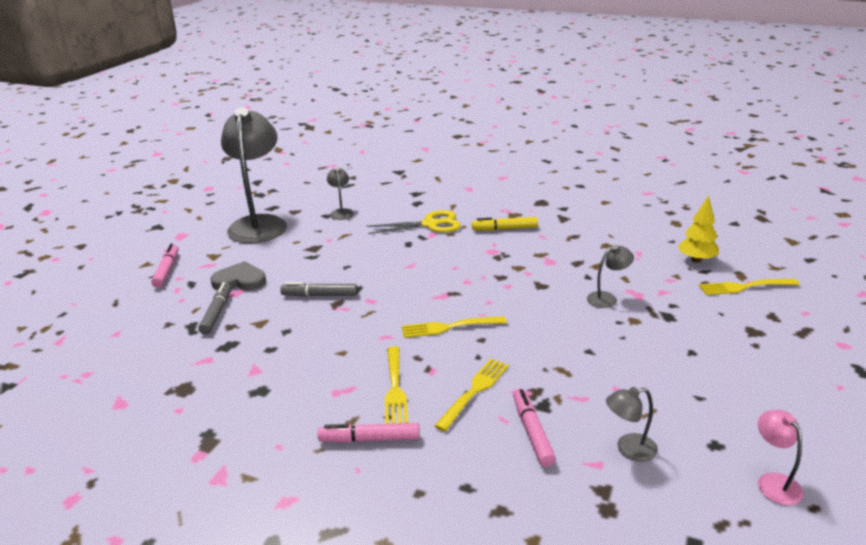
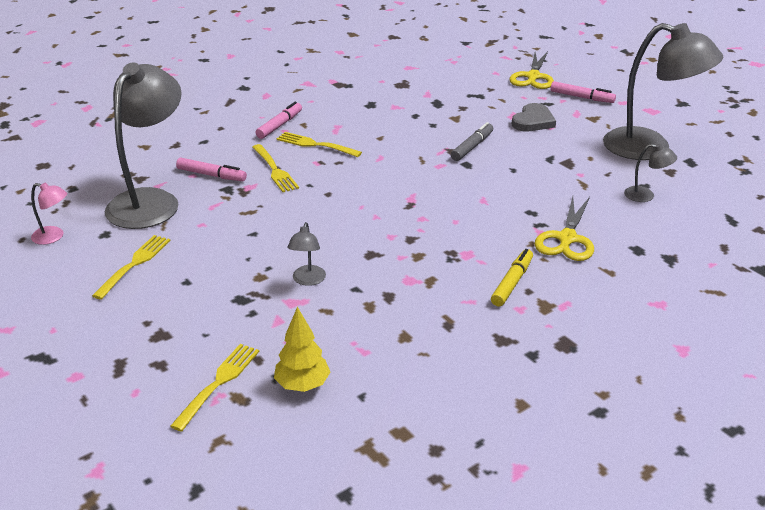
camera: 120 degrees right, 5 degrees up
grey marker [198,282,231,335] -> none
yellow fork [402,316,507,338] -> yellow fork moved to [92,235,171,300]
grey lamp [606,387,658,462] -> grey lamp [105,62,182,229], size x2.40
none -> yellow scissors [509,51,554,89]

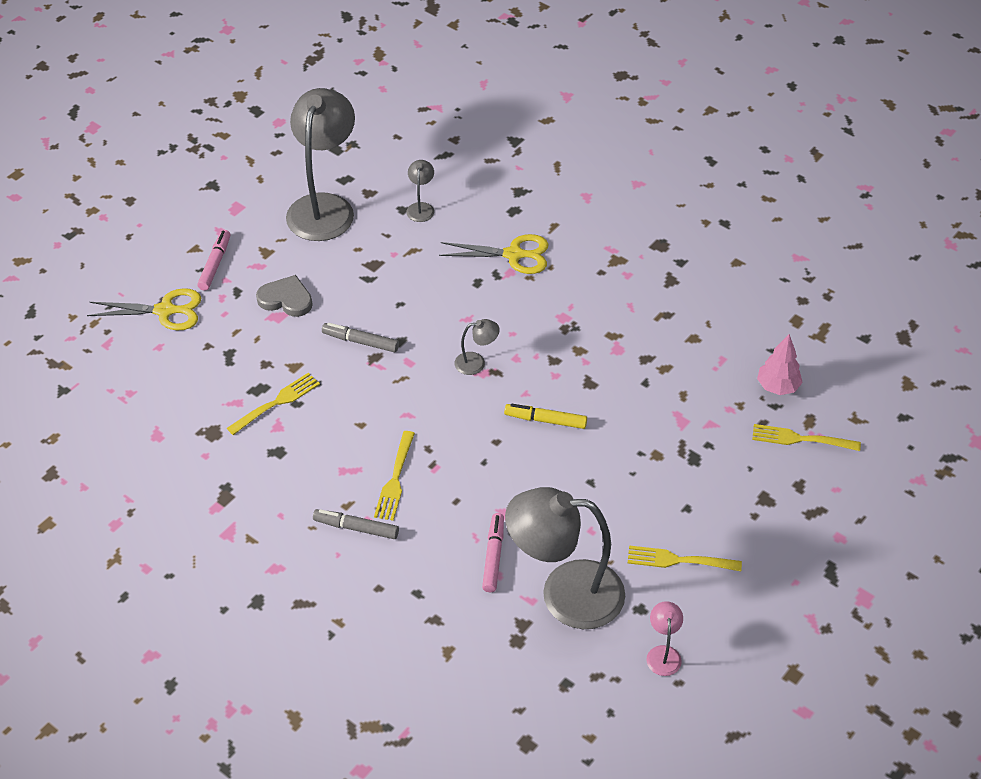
camera: 105 degrees left, 15 degrees up
yellow fork [252,144,299,192] -> yellow fork moved to [227,373,320,435]
pink marker [256,102,302,139] -> grey marker [313,509,399,539]
yellow tree [274,307,330,392] -> pink tree [757,334,803,395]
grey lamp [287,222,326,286] -> grey lamp moved to [455,319,500,375]
yellow marker [491,249,533,306] -> yellow marker moved to [504,404,587,429]

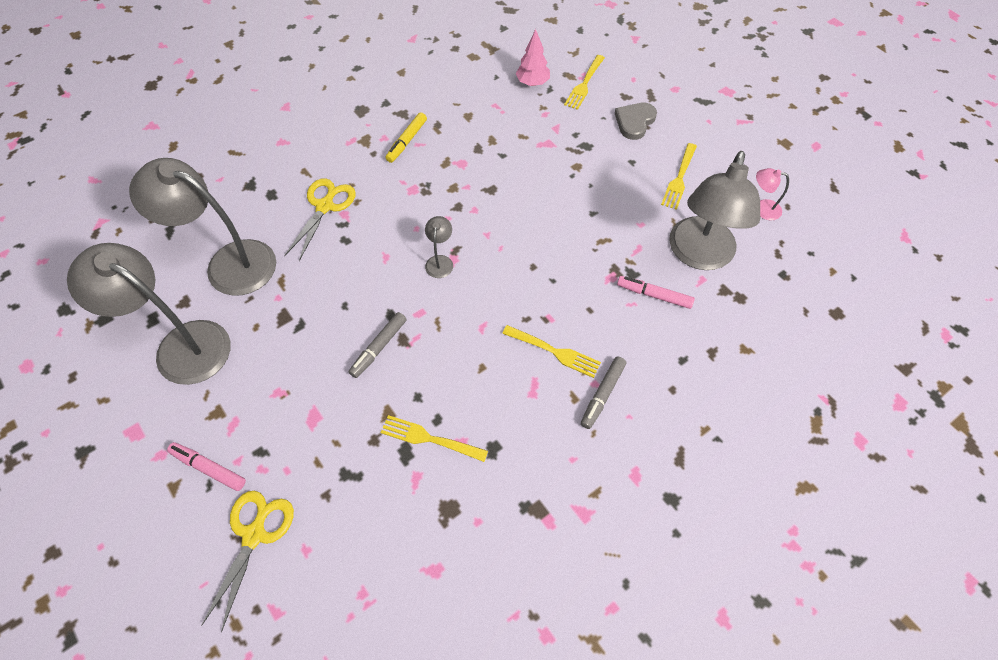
camera: 75 degrees left, 10 degrees up
yellow fork [227,373,320,435] -> yellow fork turned 45 degrees counterclockwise [380,415,488,462]
grey heart [256,275,313,317] -> grey heart moved to [615,103,657,140]
grey lamp [406,160,434,222] -> grey lamp [129,158,276,296], size x2.40
yellow marker [504,404,587,429] -> yellow marker moved to [385,112,427,163]

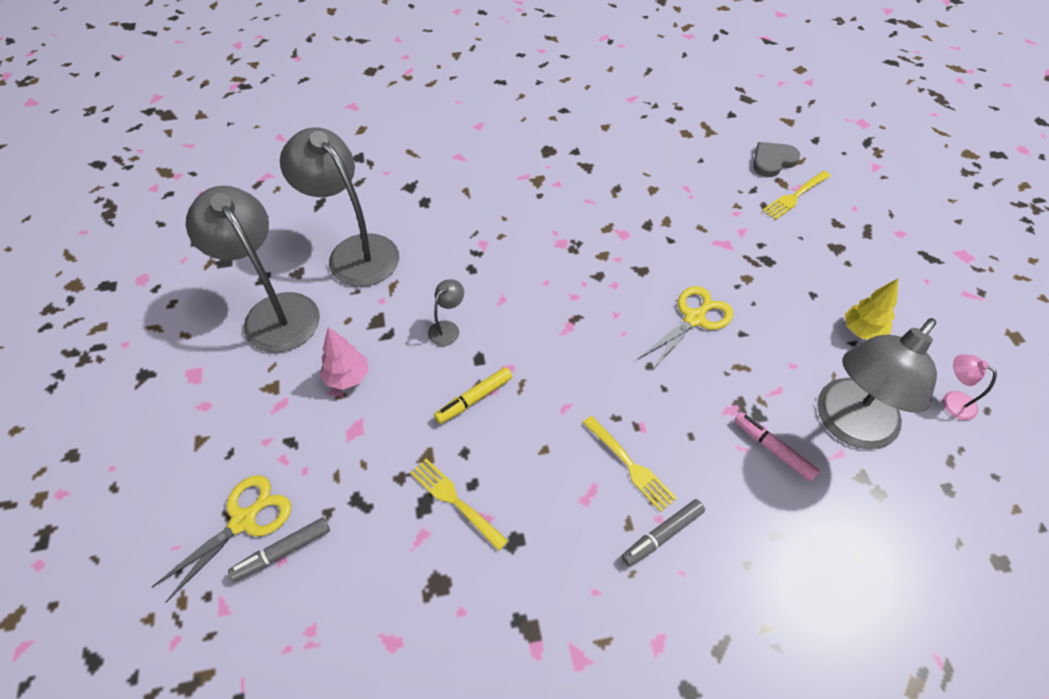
camera: 25 degrees right, 5 degrees down
pink marker [167,442,246,491] -> none
yellow scissors [284,178,356,261] -> yellow scissors moved to [637,286,734,370]
grey marker [348,312,407,378] -> grey marker moved to [228,517,330,582]
yellow marker [385,112,427,163] -> yellow marker moved to [434,367,512,424]
grey lamp [425,216,453,278] -> grey lamp moved to [428,279,464,346]
pink tree [516,29,550,86] -> pink tree moved to [320,327,369,390]
grey heart [615,103,657,140] -> grey heart moved to [753,142,800,177]
yellow fork [661,143,697,210] -> yellow tree [845,279,898,340]

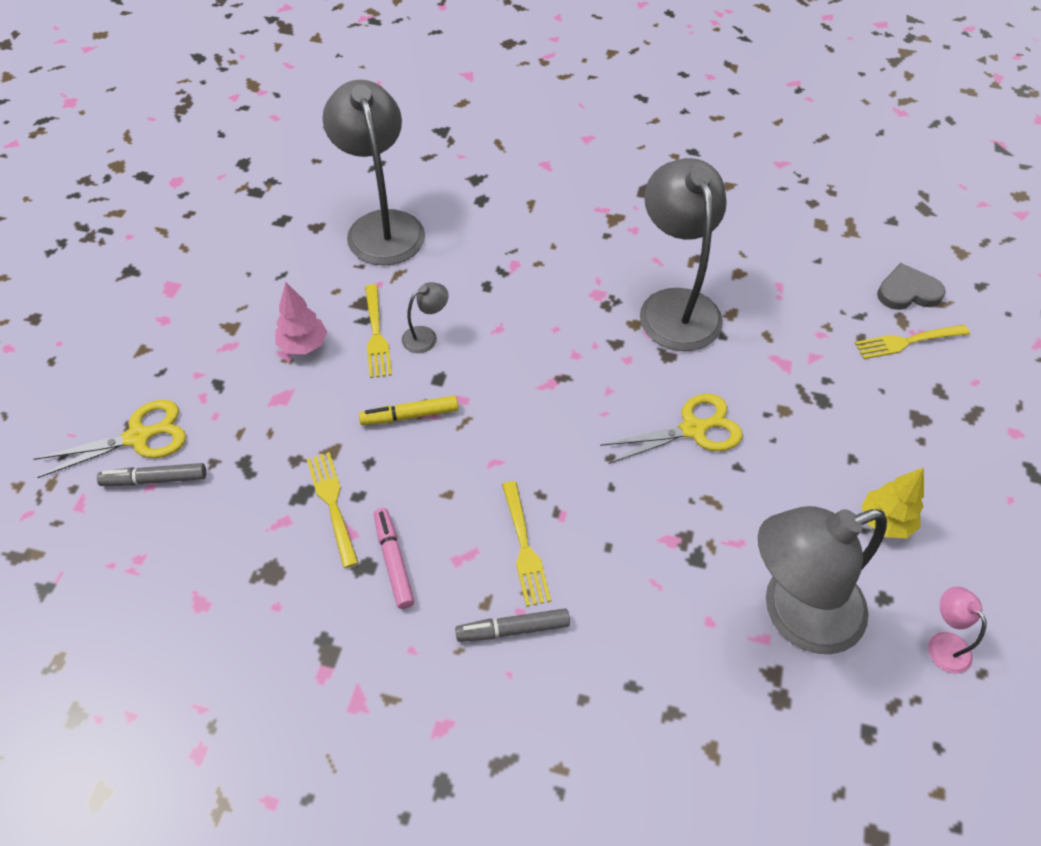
camera: 25 degrees right, 0 degrees up
grey lamp [186,186,320,352] -> grey lamp moved to [640,158,727,351]
pink marker [734,412,820,481] -> pink marker moved to [374,508,414,609]
none -> yellow fork [365,284,392,378]

